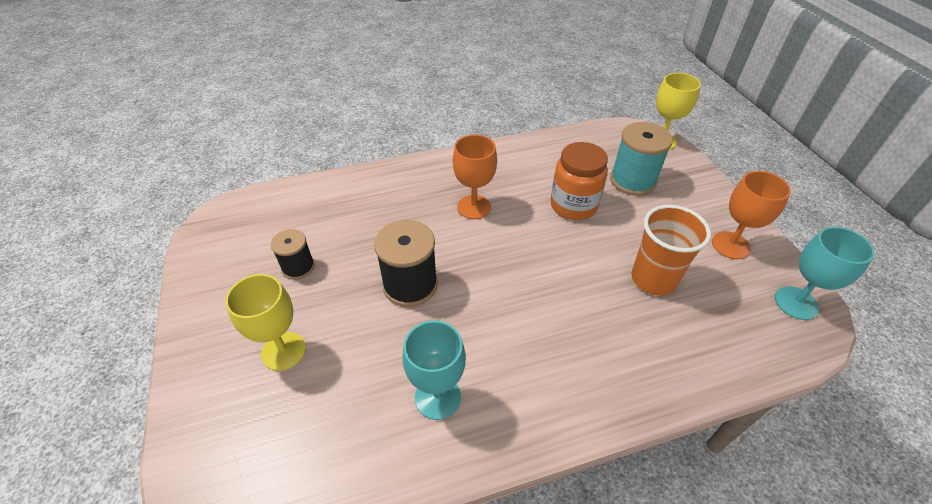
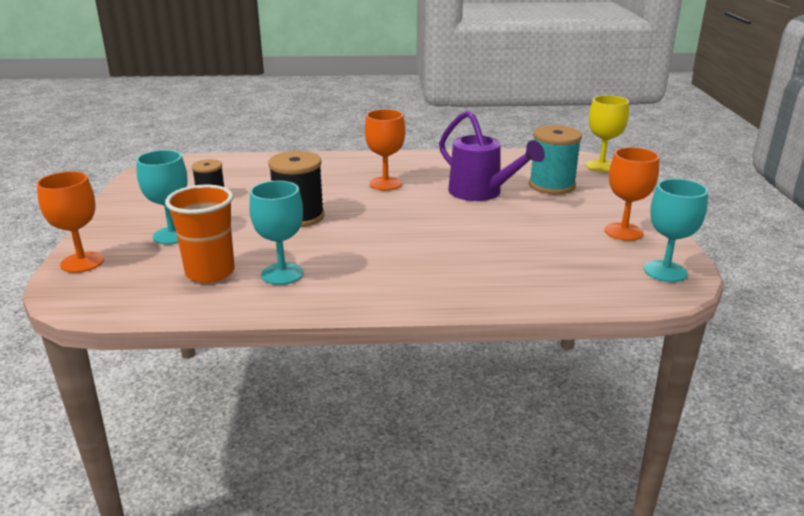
camera: 15 degrees right, 20 degrees down
yellow goblet [225,274,306,371] -> turquoise goblet [136,150,188,244]
orange jar [550,142,608,220] -> purple watering can [439,110,545,201]
orange cup [632,205,711,296] -> orange cup moved to [165,185,235,283]
none -> orange goblet [37,171,104,273]

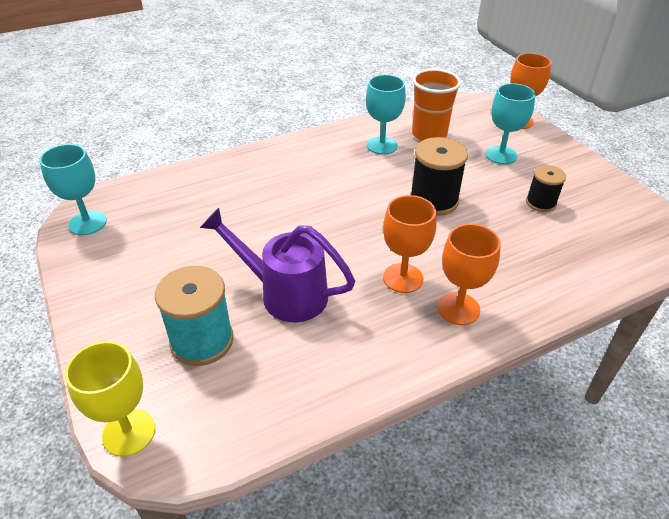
camera: 155 degrees right, 15 degrees up
orange goblet [605,147,659,241] -> orange goblet moved to [437,224,501,325]

